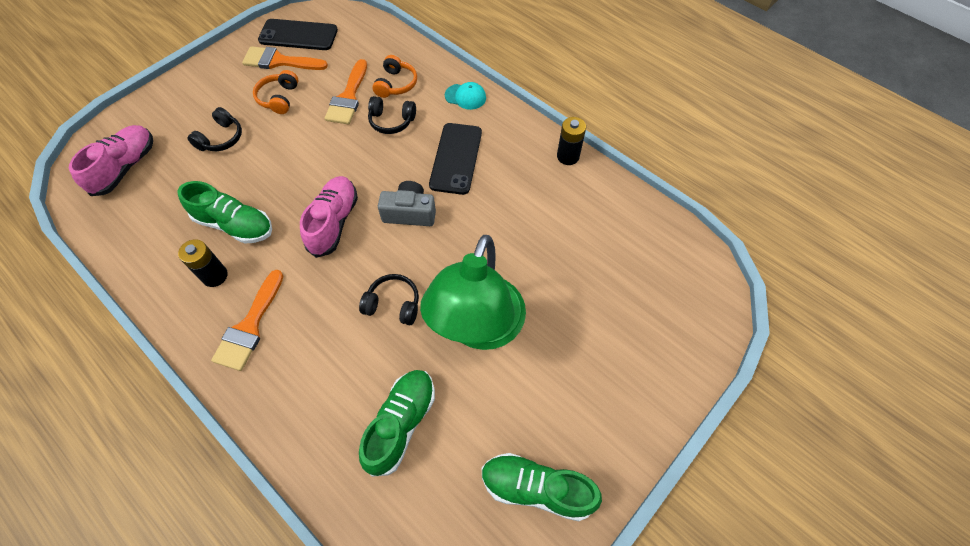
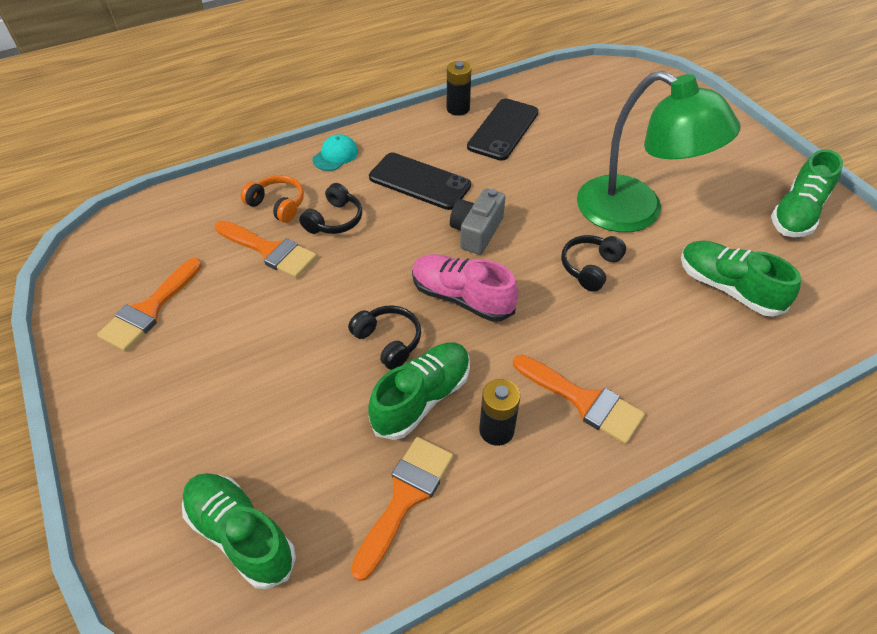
camera: 70 degrees left, 10 degrees down
pink shoe [69,125,153,196] -> green shoe [182,473,296,589]
black headphones [187,107,242,151] -> black headphones moved to [348,305,421,370]
orange headphones [253,70,299,114] -> none
black phone [258,19,338,50] -> black phone moved to [467,98,539,161]
none -> orange brush [351,437,454,581]

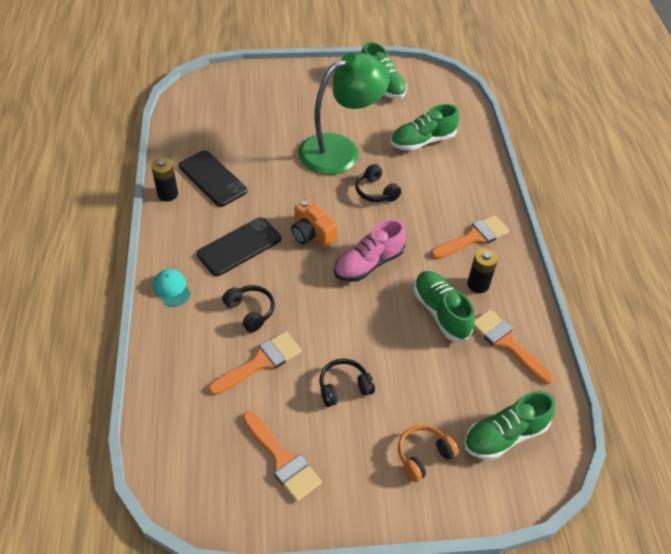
camera: 70 degrees left, 0 degrees up
orange headphones [241,175,304,223] -> orange headphones moved to [398,425,459,482]
black headphones [348,305,421,370] -> black headphones moved to [319,358,375,407]
grey camera [450,188,505,255] -> orange camera [291,199,337,248]

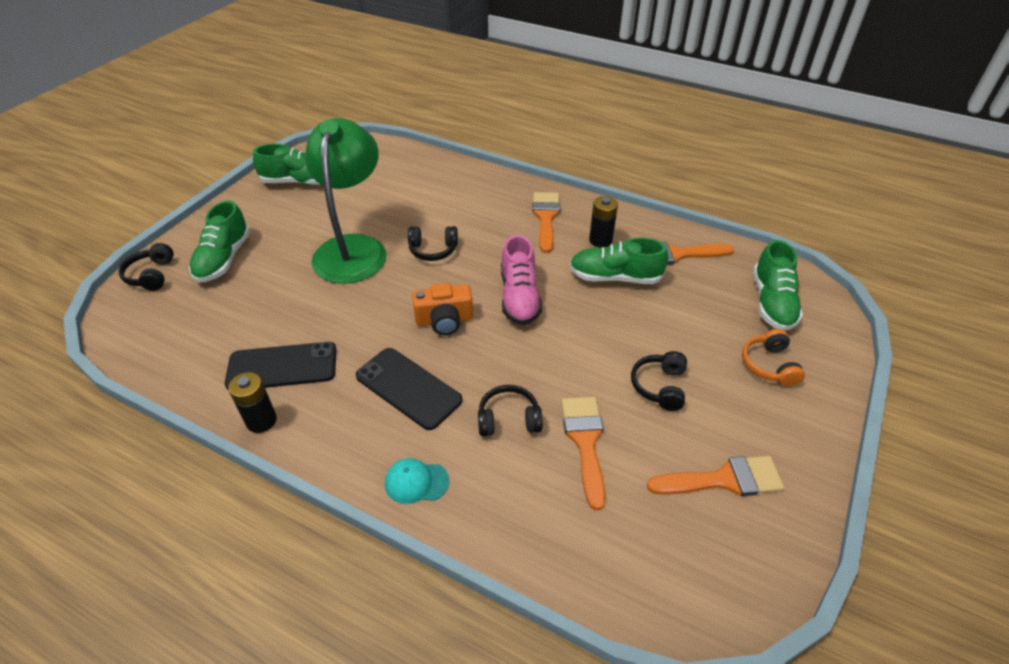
camera: 55 degrees left, 5 degrees down
black phone [197,217,281,276] -> black phone turned 45 degrees counterclockwise [356,348,462,430]
green shoe [391,104,459,151] -> green shoe moved to [189,201,250,283]
none -> black headphones [118,243,174,291]

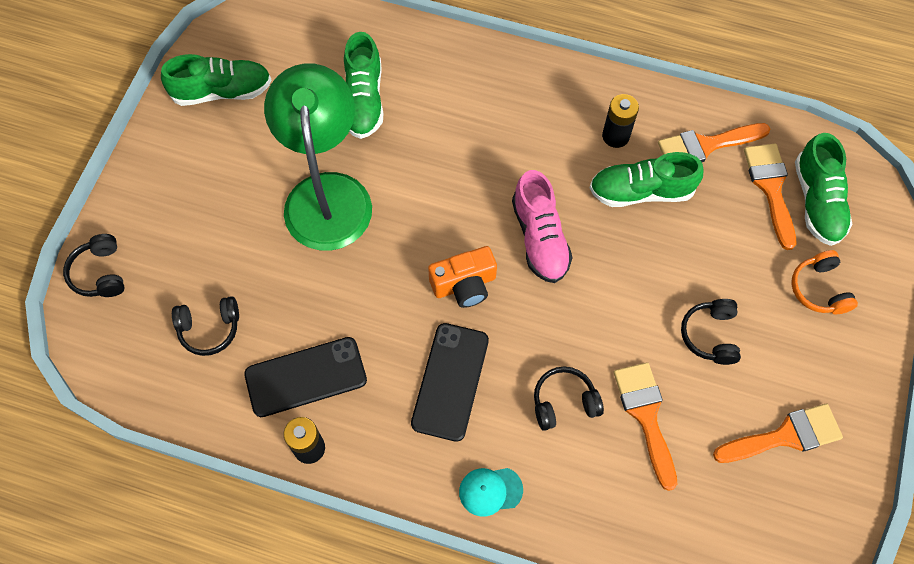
camera: 10 degrees left, 20 degrees up
green shoe [189,201,250,283] -> green shoe moved to [344,32,383,139]
black phone [356,348,462,430] -> black phone turned 75 degrees clockwise [411,323,489,442]
black headphones [408,226,458,261] -> black headphones moved to [172,296,239,356]
orange brush [532,192,560,253] -> orange brush moved to [744,144,796,250]

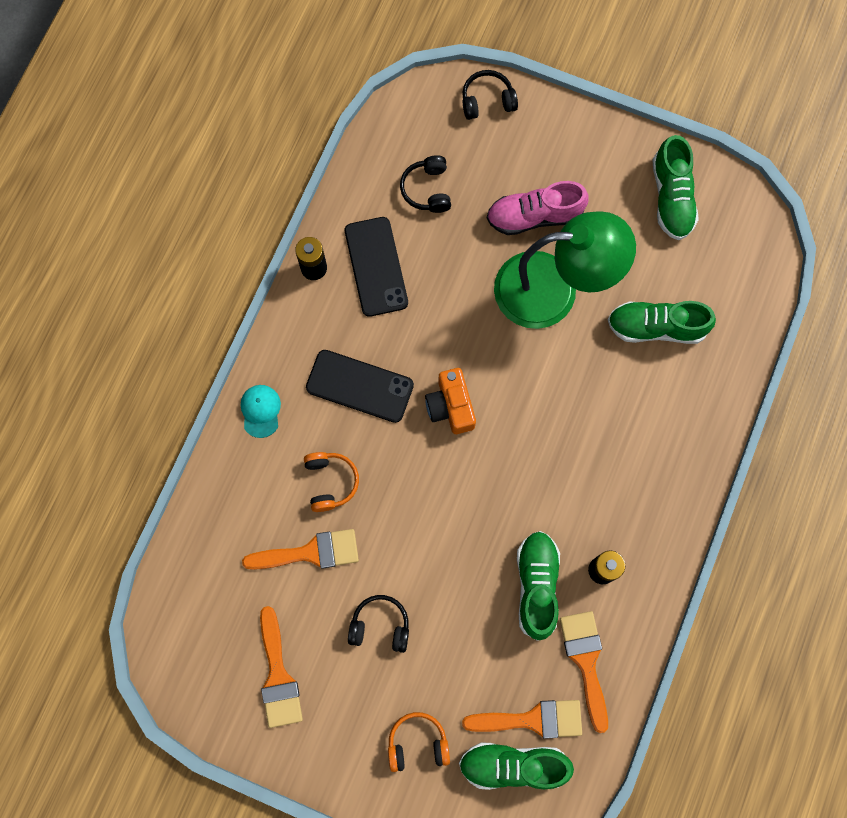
camera: 95 degrees right, 10 degrees up
pink shoe [512,170,573,283] -> pink shoe moved to [487,181,589,235]
black headphones [534,367,604,431] -> orange headphones [304,452,359,512]

